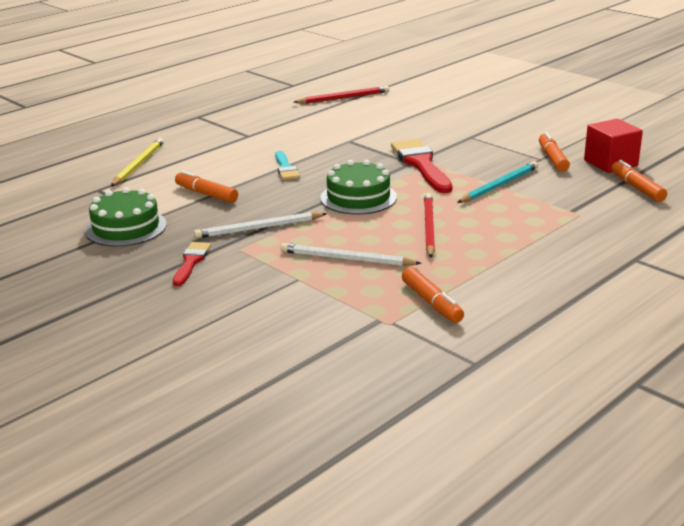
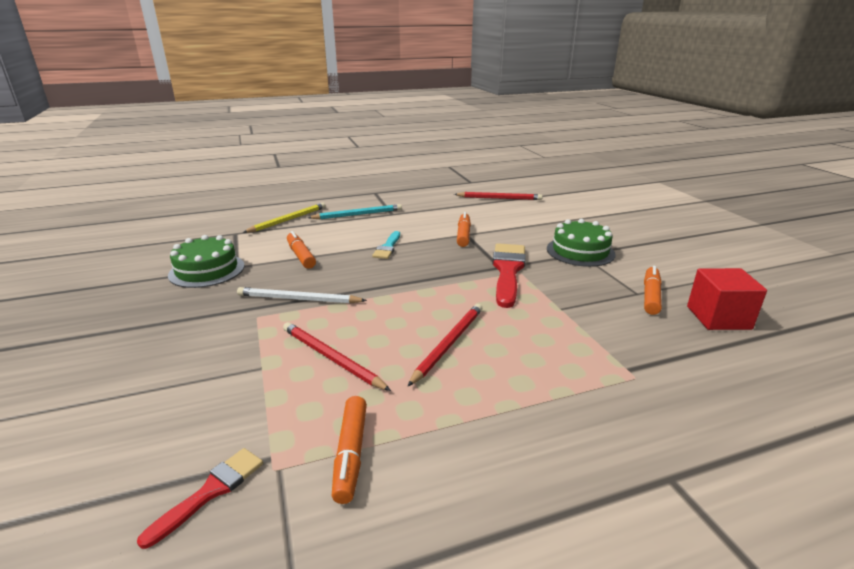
camera: 25 degrees right, 0 degrees up
red brush [173,242,211,286] -> red brush moved to [137,448,263,549]
white pencil [281,243,422,266] -> red pencil [283,322,391,391]
green cake [320,160,397,214] -> green cake moved to [547,219,616,267]
turquoise pencil [457,161,538,203] -> turquoise pencil moved to [308,204,402,219]
orange marker [611,160,667,202] -> orange marker moved to [457,212,471,247]

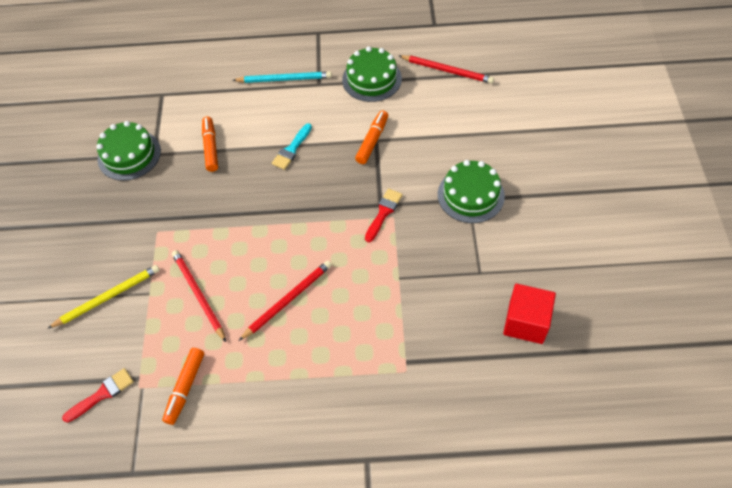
camera: 20 degrees right, 30 degrees up
white pencil [237,287,367,304] -> none
yellow pencil [243,203,326,233] -> yellow pencil moved to [47,265,160,329]
red brush [492,243,526,308] -> red brush [365,188,403,242], size x0.56
orange marker [644,266,662,315] -> none
none -> green cake [342,46,402,102]

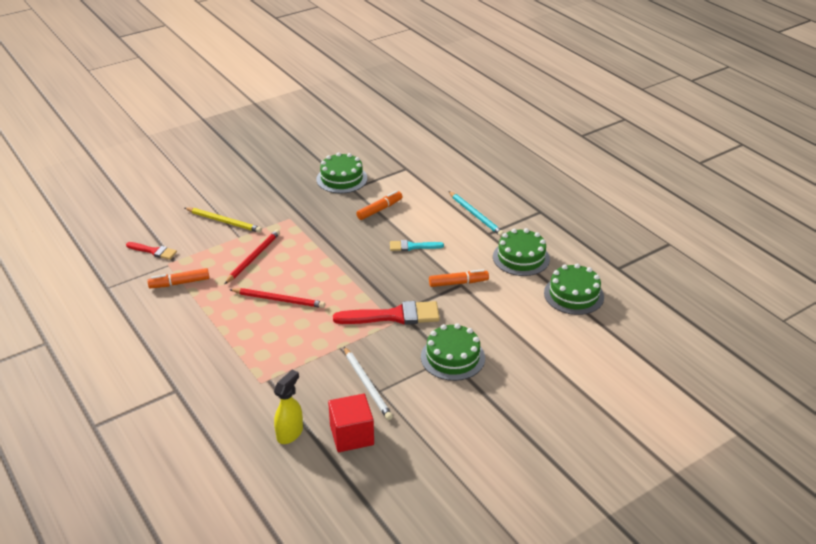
camera: 55 degrees right, 20 degrees down
red brush [365,188,403,242] -> red brush [333,301,440,325], size x1.79
red pencil [399,55,494,84] -> green cake [544,263,604,315]
none -> yellow spray bottle [274,370,303,444]
none -> white pencil [344,347,393,420]

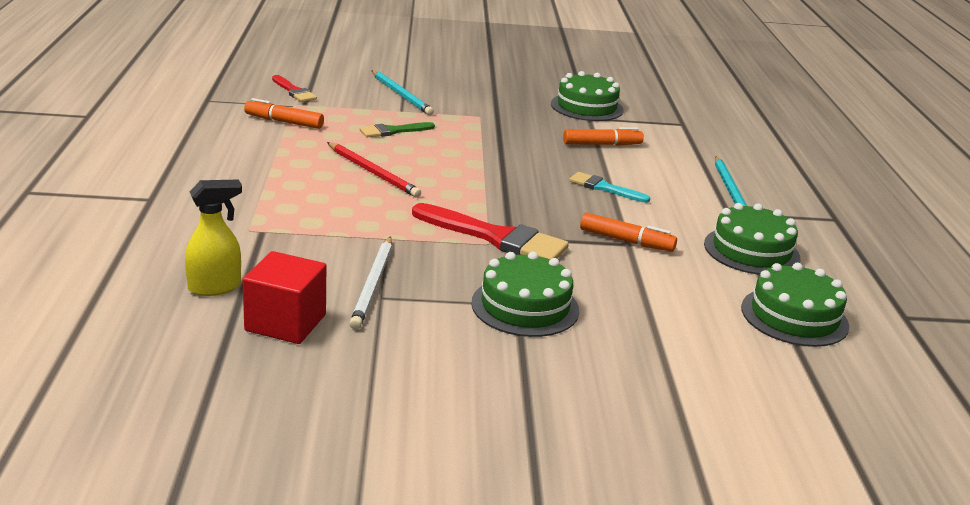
camera: 30 degrees right, 10 degrees down
yellow pencil [185,207,262,233] -> turquoise pencil [372,70,434,115]
red pencil [224,230,280,284] -> green brush [360,122,435,138]

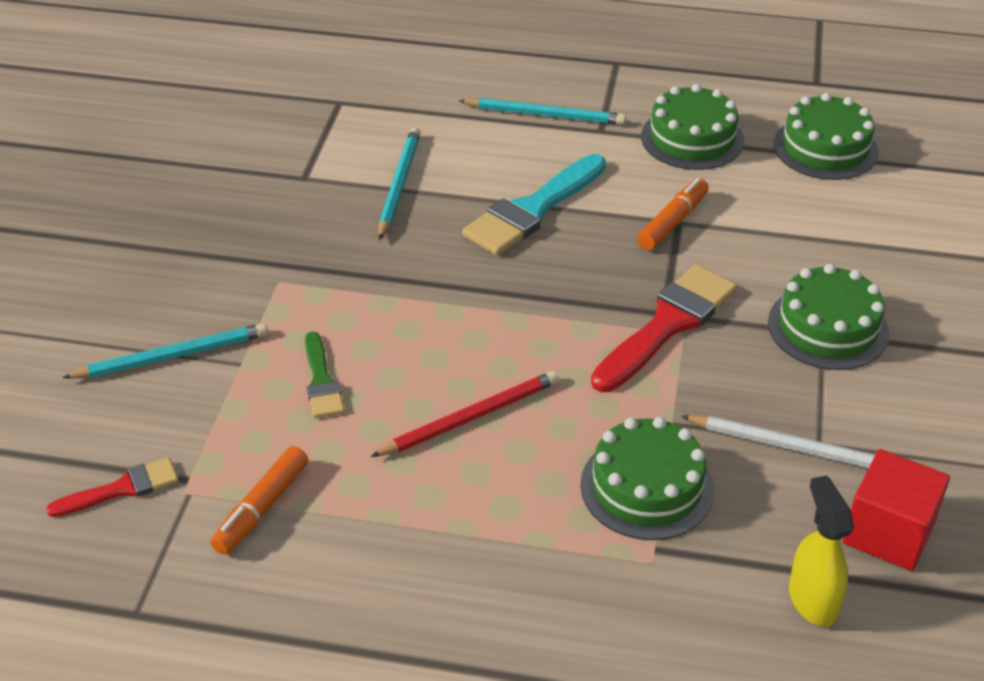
camera: 75 degrees left, 15 degrees up
green cake [551,71,623,121] -> green cake moved to [580,417,714,540]
orange marker [563,127,644,146] -> turquoise pencil [378,127,421,240]
turquoise brush [569,172,650,203] -> turquoise brush [462,154,606,256], size x1.79

